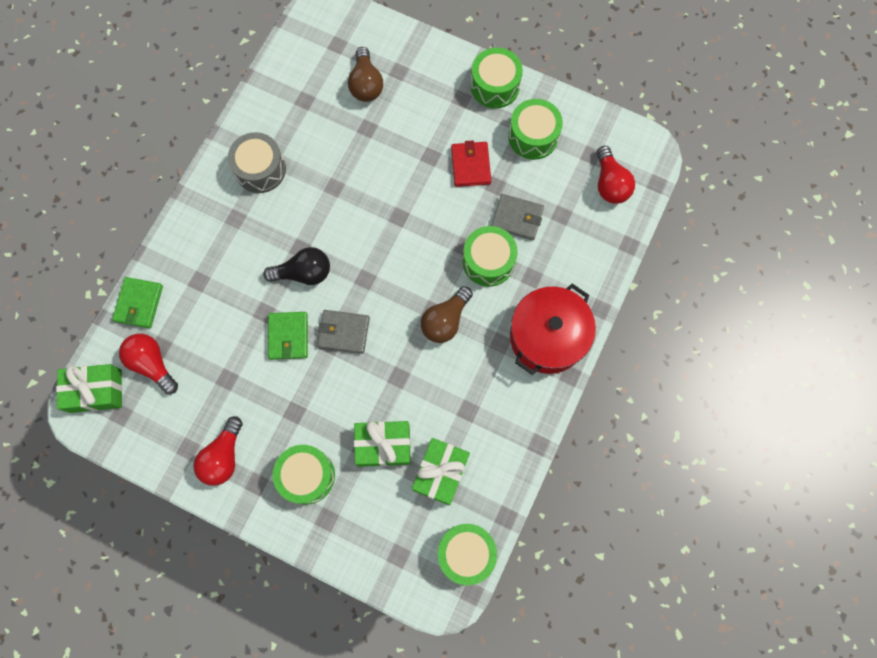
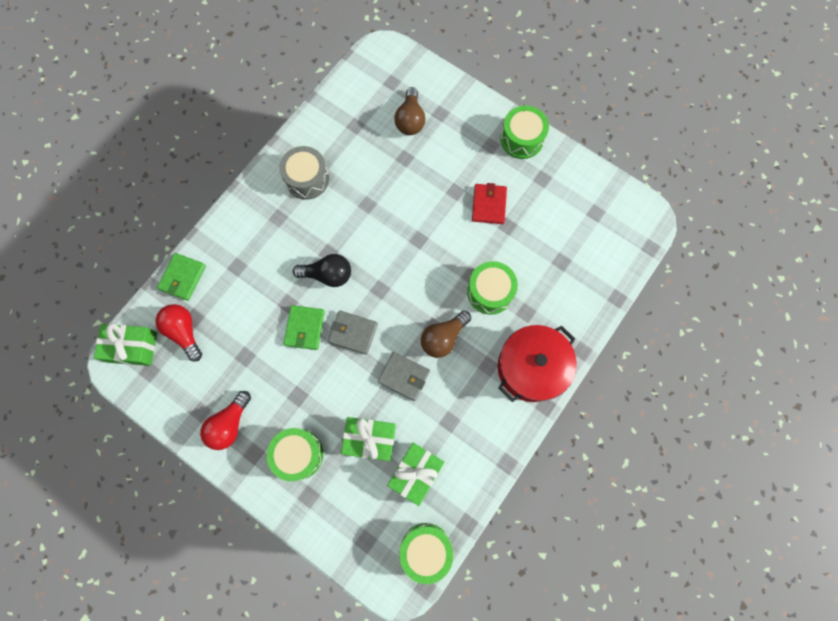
camera: 10 degrees right, 0 degrees up
grey wallet [491,194,544,240] -> grey wallet moved to [378,352,430,401]
green drum [508,99,563,160] -> none
red light bulb [597,146,635,204] -> none

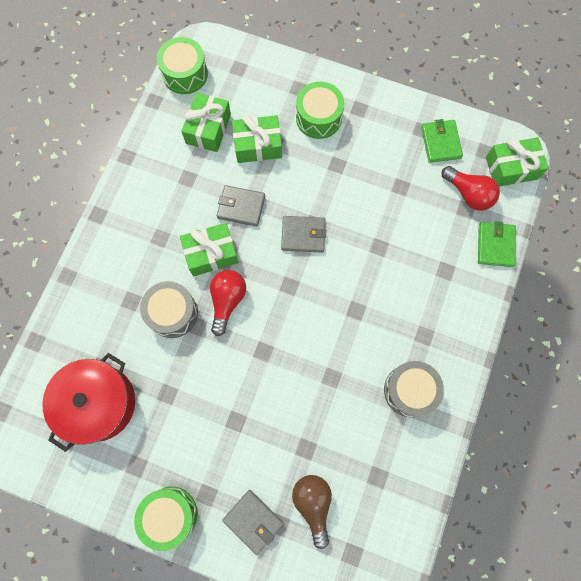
camera: 165 degrees right, 0 degrees up
red light bulb [200,391,251,450] -> red light bulb moved to [210,270,246,336]
green wallet [283,305,325,350] -> green wallet moved to [421,119,463,163]
black light bulb [293,254,351,287] -> none
brown light bulb [421,310,471,358] -> green gift [180,223,238,276]
green drum [467,261,518,315] -> grey drum [140,281,198,338]
red wallet [472,183,507,224] -> none
red pot [498,325,577,402] -> red pot moved to [42,353,135,452]
none -> grey wallet [222,490,284,555]

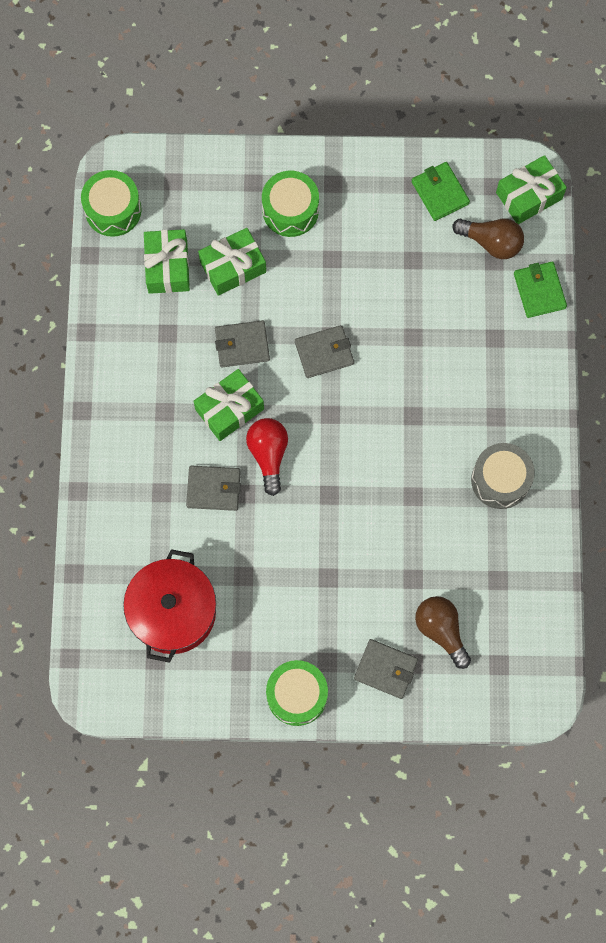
camera: 20 degrees left, 0 degrees up
grey drum [140,281,198,338] -> grey wallet [186,466,241,511]
red light bulb [442,166,500,211] -> brown light bulb [452,219,524,259]

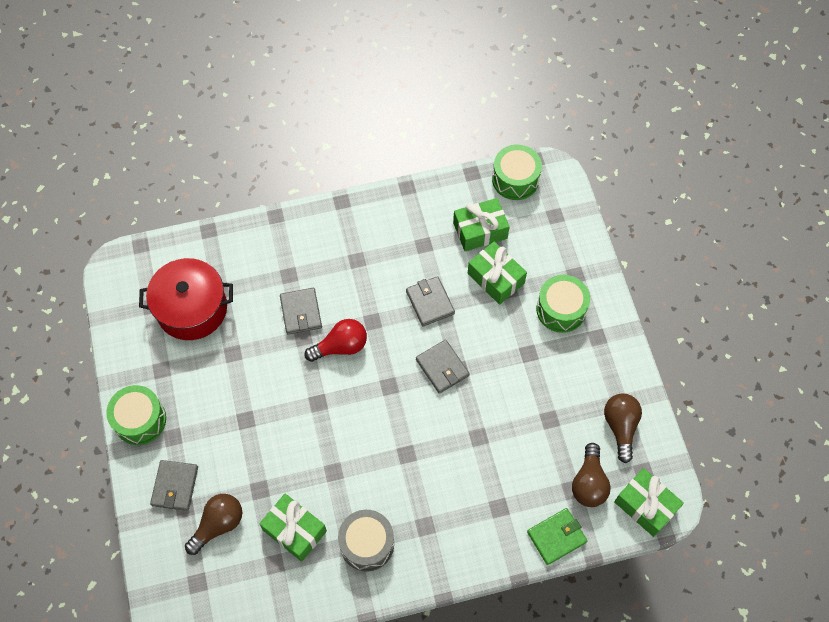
camera: 75 degrees right, 10 degrees down
green gift [193,369,264,441] -> green gift moved to [259,494,327,562]
green wallet [412,162,470,221] -> brown light bulb [604,394,642,463]

